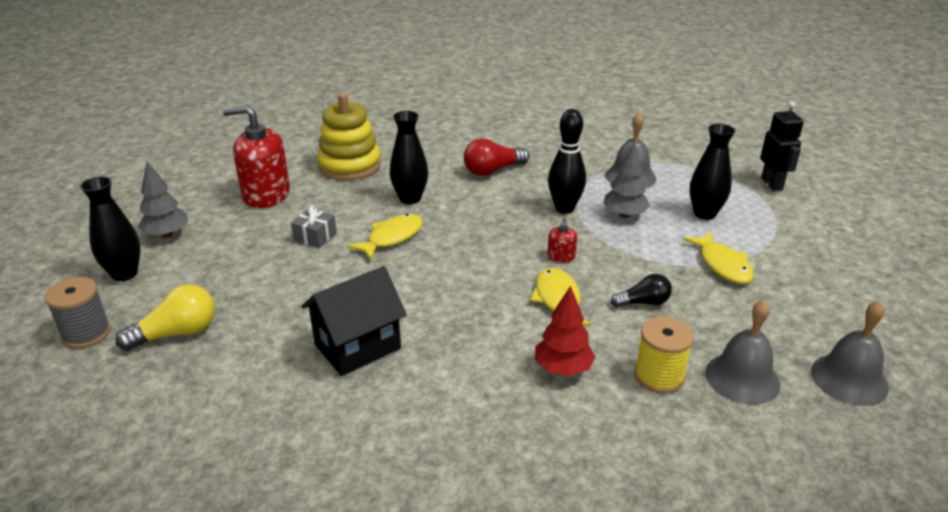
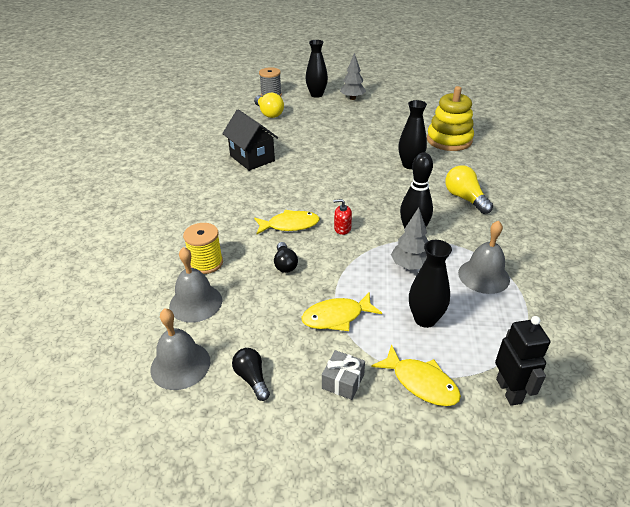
camera: 90 degrees right, 5 degrees up
red soap dispenser [223,105,290,208] -> none
grey gift [291,205,337,248] -> grey gift moved to [322,350,365,400]
yellow fish [347,214,423,260] -> yellow fish moved to [372,344,461,406]
red light bulb [464,138,529,176] -> yellow light bulb [445,165,493,214]
red tree [535,285,595,376] -> none
black robot [760,101,804,191] -> black robot turned 90 degrees counterclockwise [495,316,550,406]
none -> black light bulb [232,348,270,401]

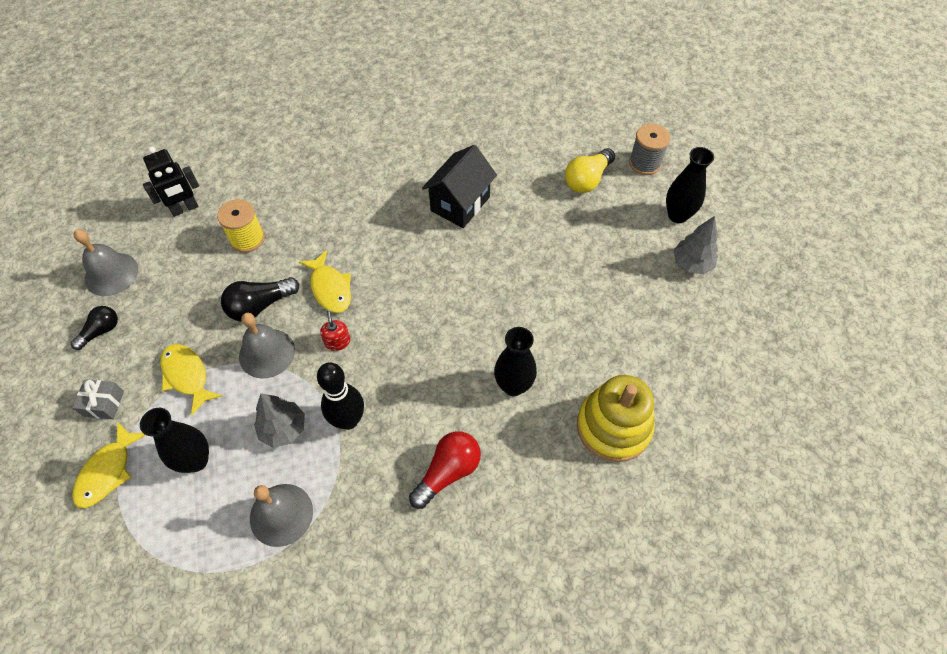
camera: 70 degrees right, 20 degrees up
grey bell [169,247,222,323] -> grey bell moved to [239,313,295,379]
black light bulb [274,242,298,273] -> black light bulb [221,277,299,321], size x1.51
yellow light bulb [445,165,493,214] -> red light bulb [409,431,481,509]
black robot [495,316,550,406] -> black robot moved to [143,147,199,217]

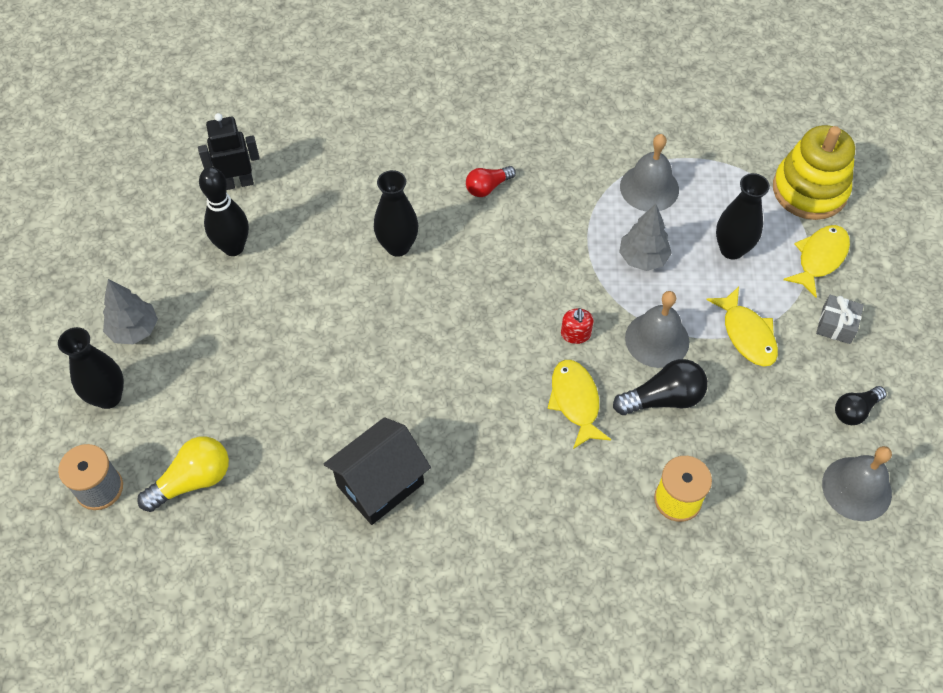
camera: 165 degrees left, 0 degrees up
black robot [143,147,199,217] -> black robot moved to [198,113,260,190]
black bowling pin [317,362,364,430] -> black bowling pin moved to [199,167,249,256]
red light bulb [409,431,481,509] -> red light bulb [466,166,516,197], size x0.66
yellow stacking toy [577,375,655,462] -> yellow stacking toy moved to [773,125,855,220]

